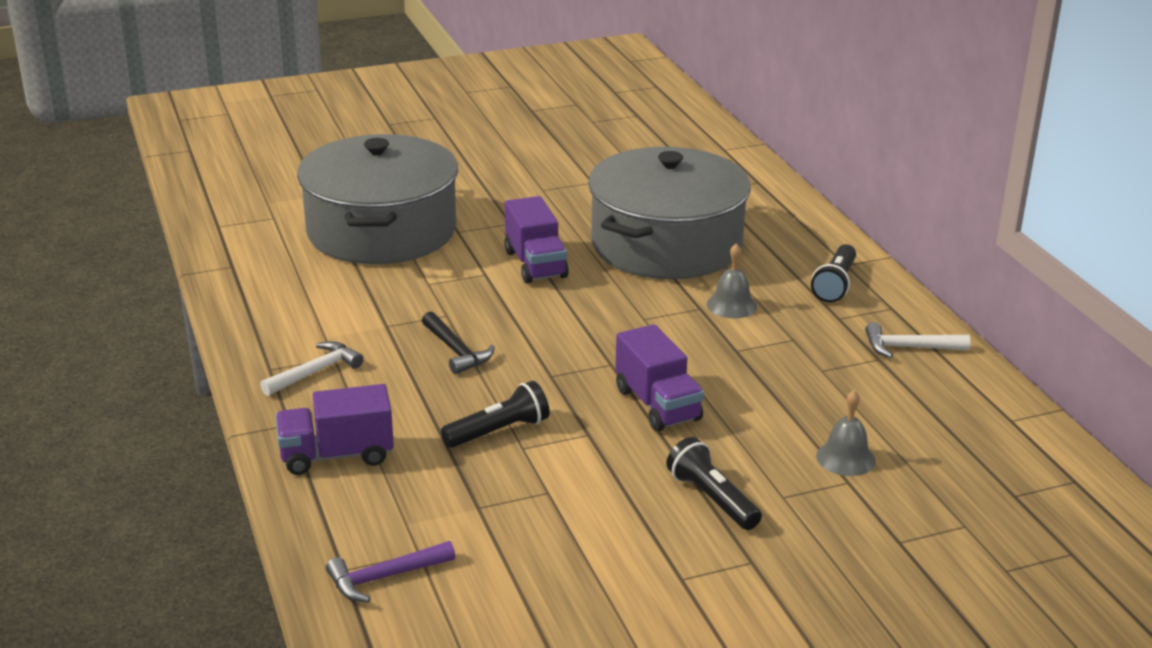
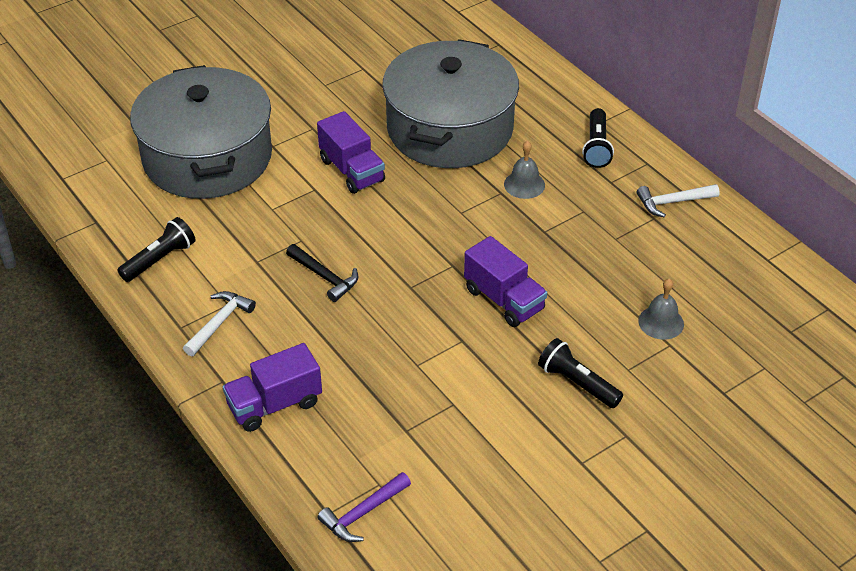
camera: 15 degrees left, 15 degrees up
black flashlight [441,381,550,448] -> black flashlight moved to [118,217,196,282]

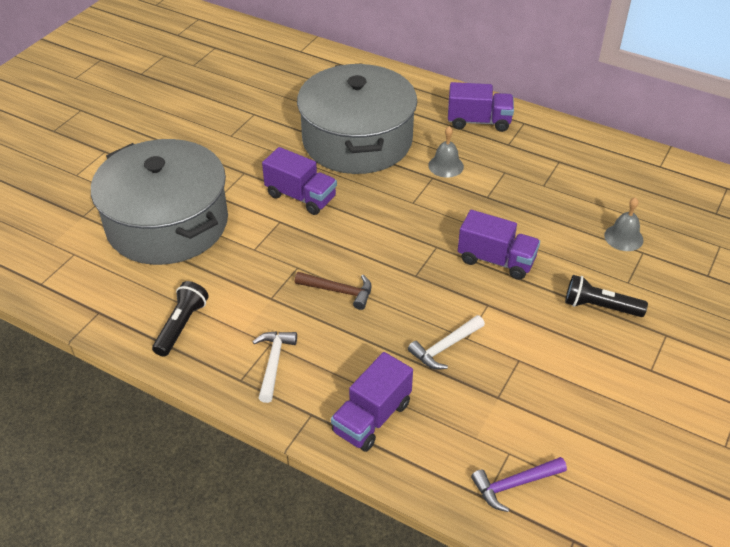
camera: 25 degrees left, 0 degrees up
black hammer [286,244,359,302] -> brown hammer [295,272,372,310]
purple hammer [317,472,411,542] -> purple hammer turned 45 degrees clockwise [471,457,567,512]
black flashlight [582,108,614,168] -> purple truck [448,82,514,132]
white hammer [637,184,720,217] -> white hammer moved to [408,315,485,369]

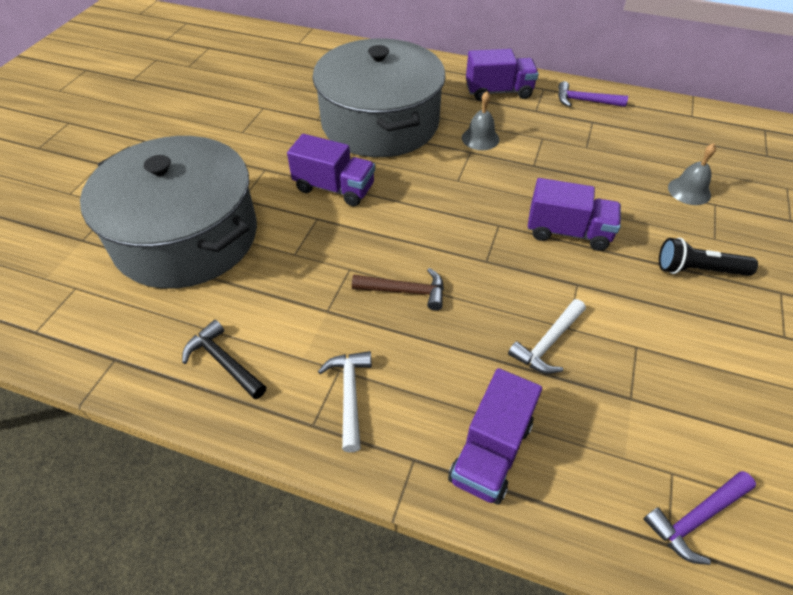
camera: 10 degrees left, 5 degrees up
black flashlight [152,281,209,357] -> black hammer [182,320,266,399]
none -> purple hammer [558,81,628,107]

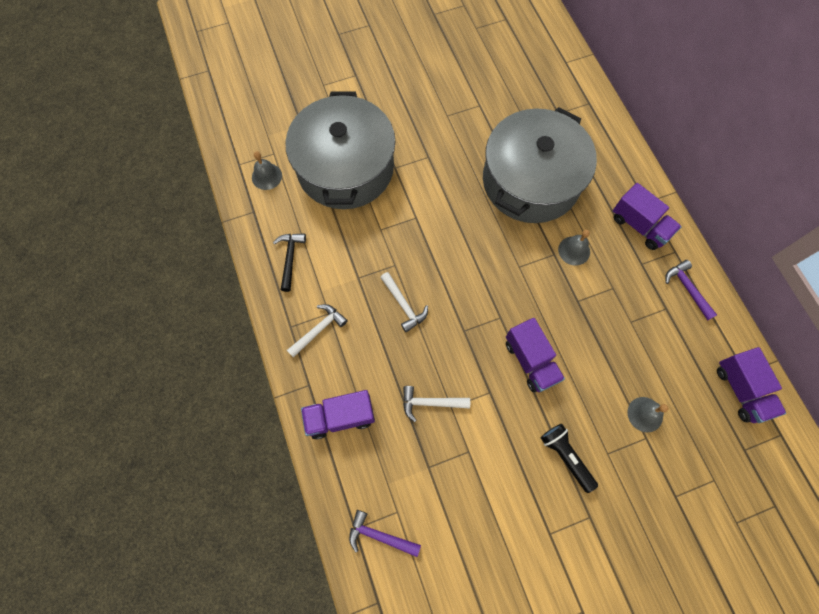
camera: 50 degrees right, 20 degrees up
purple truck [287,134,375,206] -> purple truck moved to [717,347,786,423]
brown hammer [352,268,444,311] -> white hammer [380,272,428,333]
none -> grey bell [252,151,282,190]

